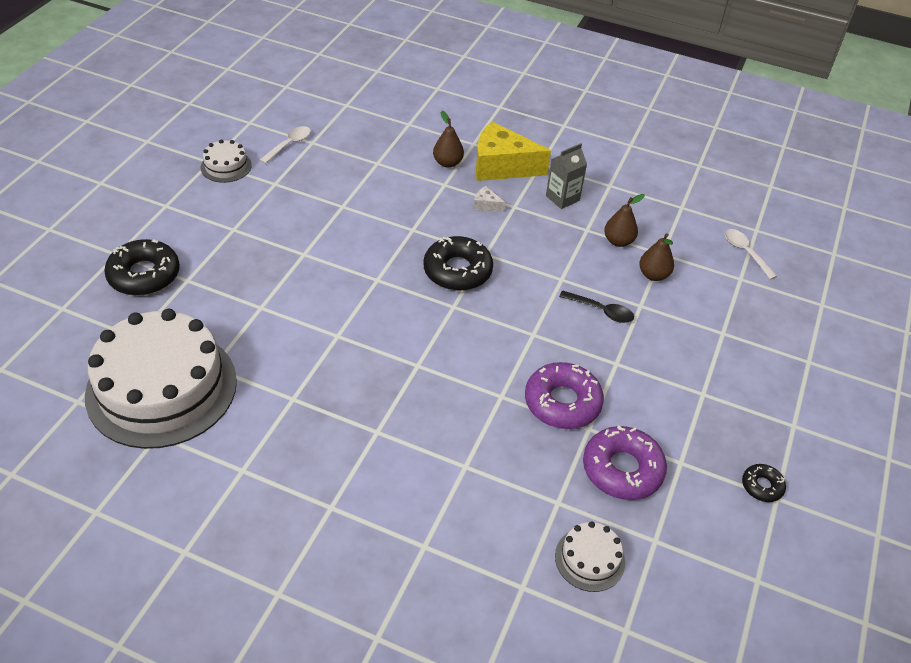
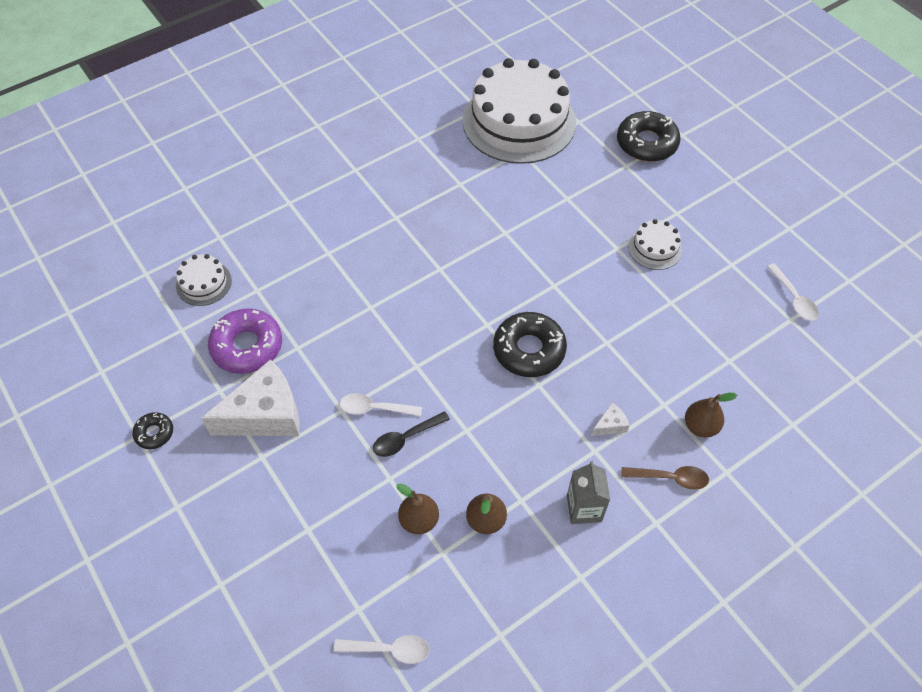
camera: 125 degrees right, 10 degrees up
white cake [201,139,252,183] -> white cake moved to [628,219,682,270]
yellow cheese [476,121,551,181] -> brown spoon [621,466,709,489]
purple donut [525,362,604,429] -> none
none -> white cheese [201,359,300,436]
none -> white spoon [340,393,422,416]

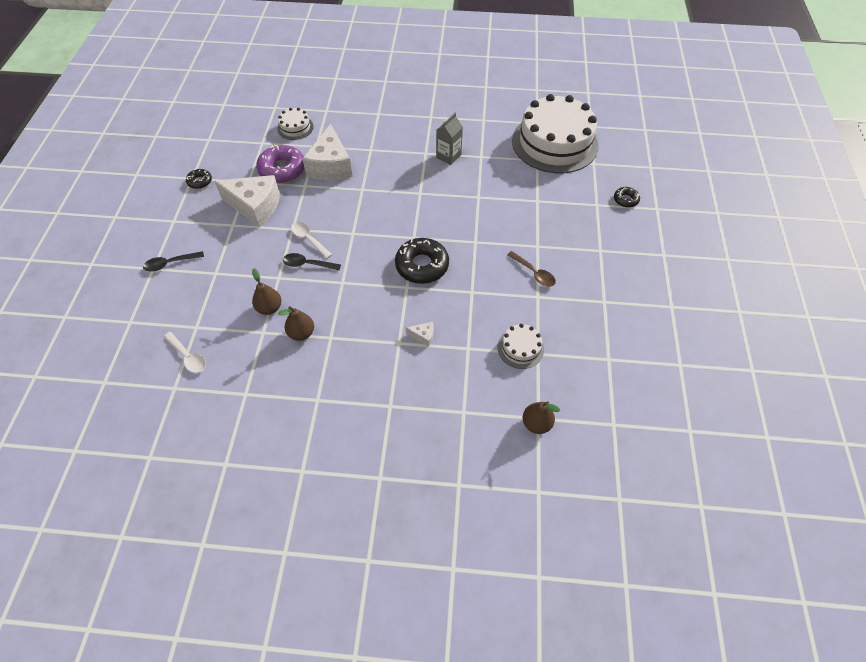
camera: 40 degrees right, 0 degrees up
grey carton [567,461,610,524] -> grey carton moved to [436,113,463,165]
black donut [617,111,681,162] -> black donut [614,187,640,208], size x0.51
brown spoon [621,466,709,489] -> brown spoon moved to [507,251,556,287]
white cake [628,219,682,270] -> white cake moved to [497,324,544,369]
brown pear [685,393,737,438] -> brown pear moved to [523,401,560,434]
white spoon [767,263,819,321] -> none
none -> black spoon [143,251,204,271]
none -> white cheese [302,124,353,180]

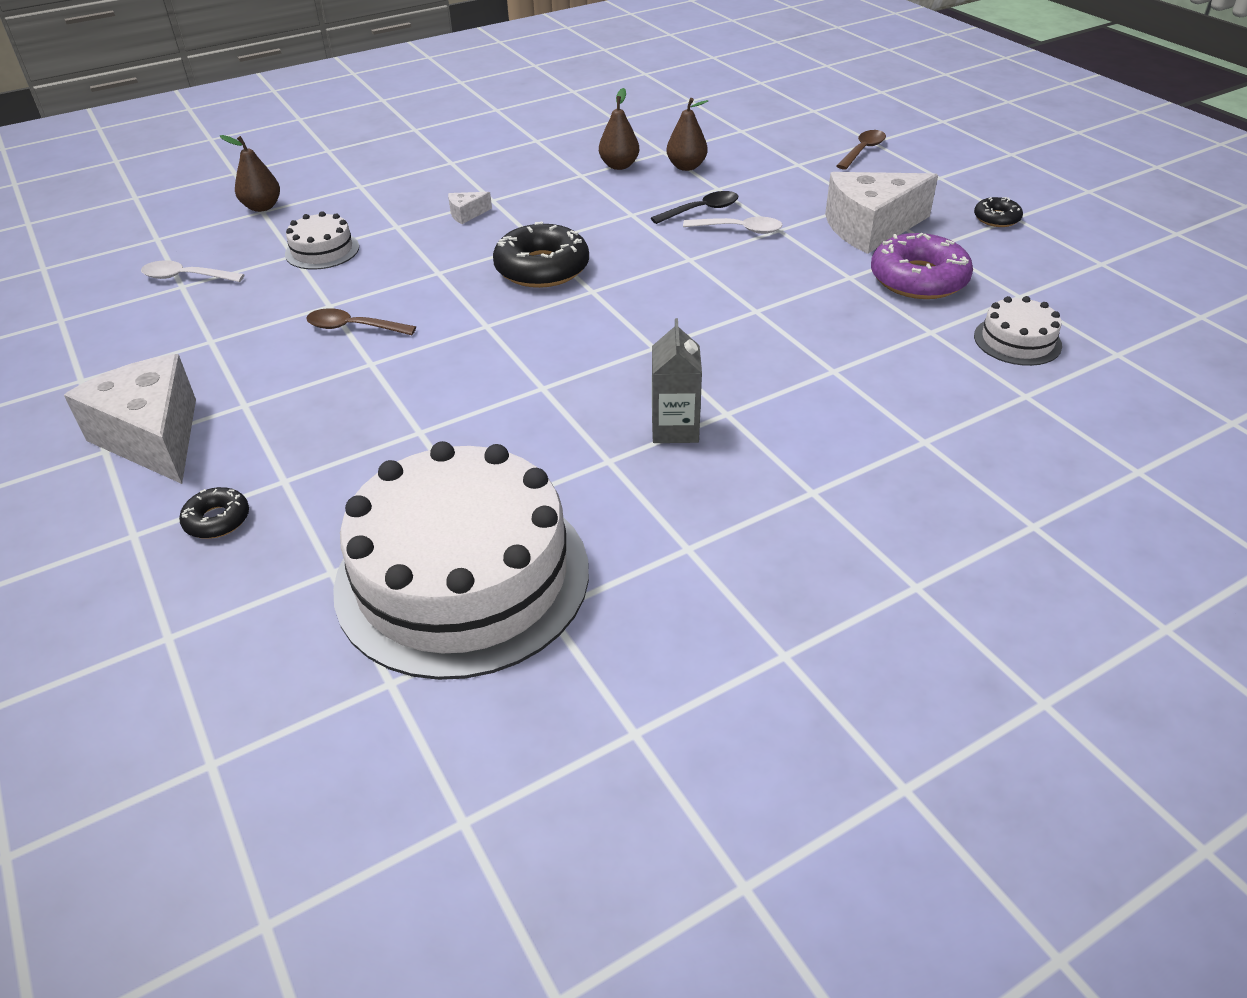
camera: 145 degrees right, 15 degrees down
black spoon [143,251,204,271] -> brown spoon [837,130,886,170]
white spoon [164,332,206,373] -> white spoon moved to [141,260,244,282]
white cheese [302,124,353,180] -> white cheese moved to [64,354,196,484]

